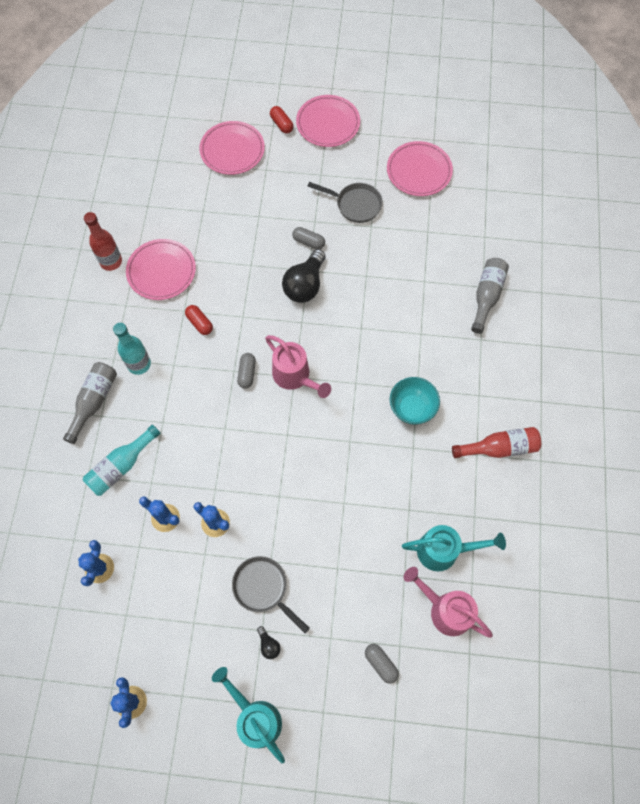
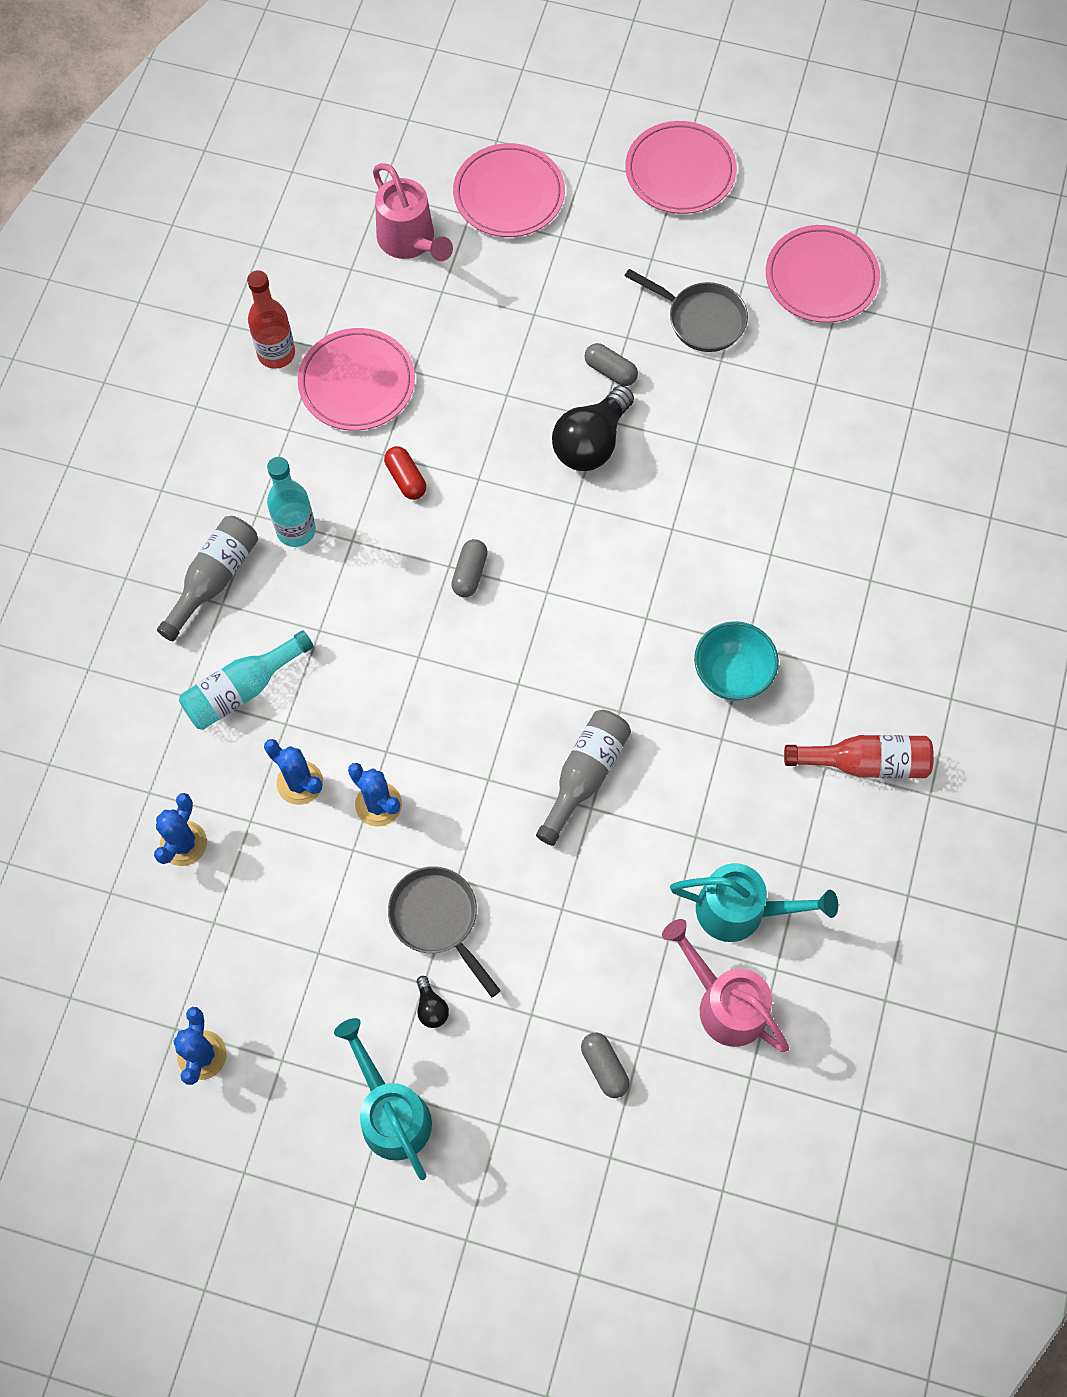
camera: 10 degrees right, 0 degrees up
pink watering can [265,335,331,398] -> pink watering can moved to [373,163,453,261]
red capsule [270,106,294,134] -> none
grey bottle [471,258,509,334] -> grey bottle moved to [536,710,631,846]

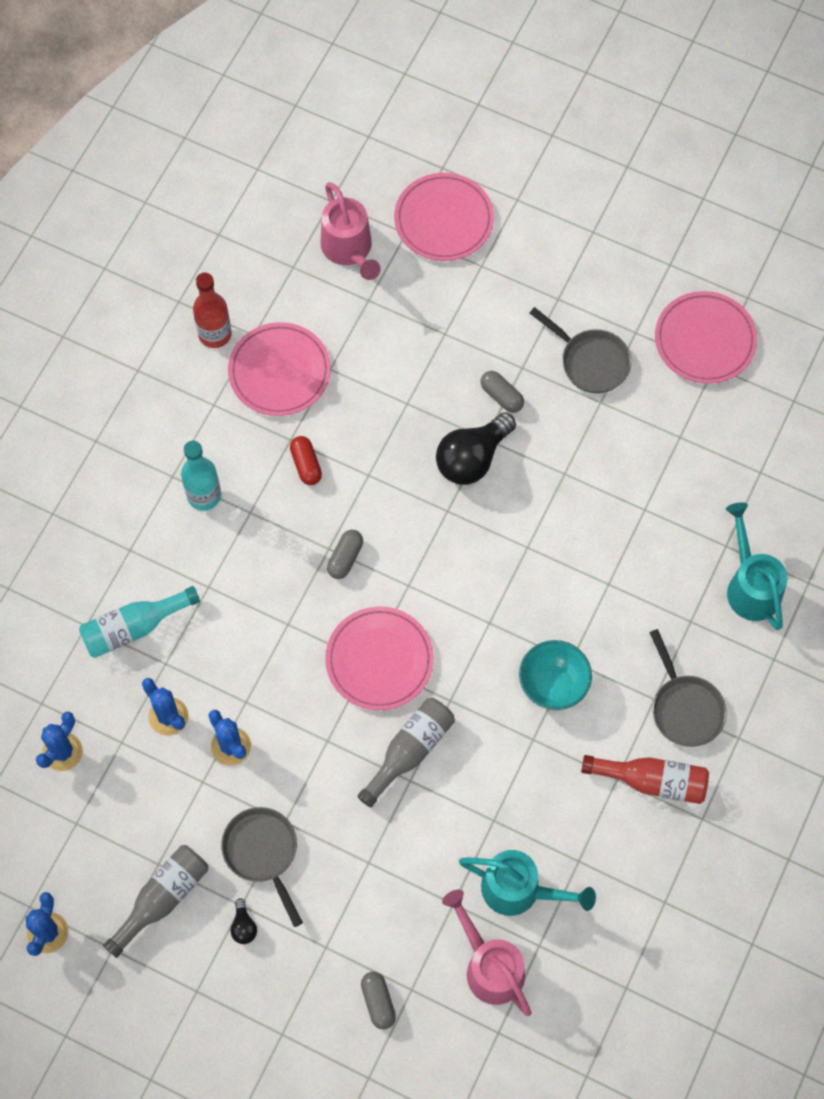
camera: 10 degrees right, 0 degrees up
grey bottle [157,516,258,641] -> grey bottle moved to [103,845,208,958]
turquoise watering can [334,1018,432,1180] -> turquoise watering can moved to [726,502,787,630]
pink plate [625,121,737,214] -> pink plate moved to [325,607,434,710]
none -> grey pan [649,629,727,747]

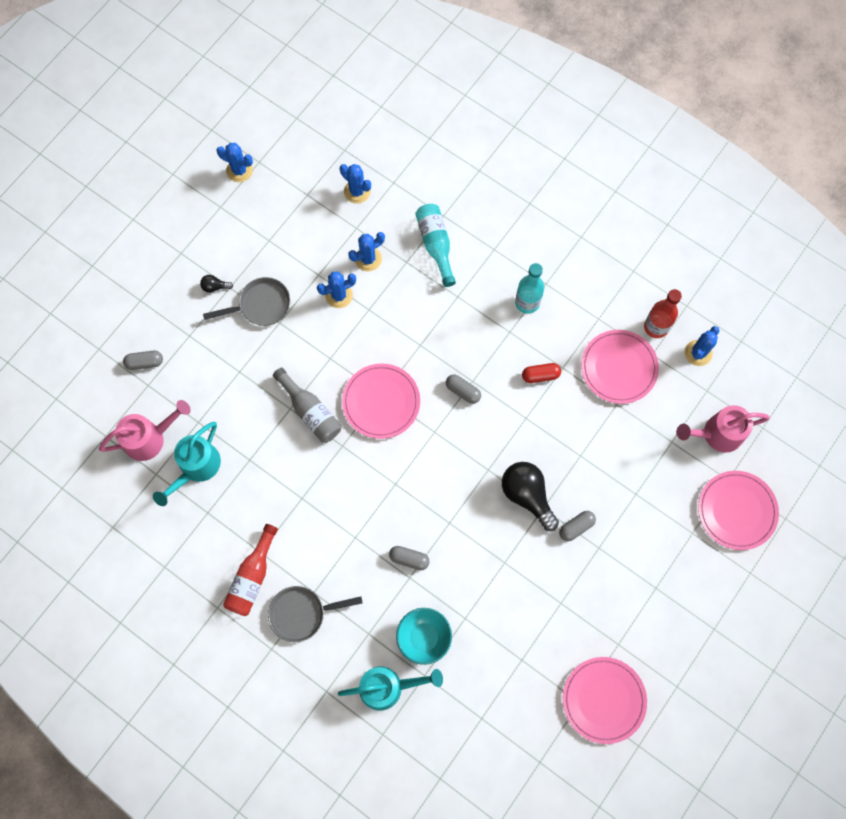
camera: 100 degrees right, 5 degrees up
grey bottle [103,845,208,958] -> none
turquoise bowl [519,640,592,710] -> turquoise bowl moved to [396,608,452,665]
grey pan [530,307,632,393] -> none
none -> grey capsule [389,546,430,570]
none -> blue cactus [685,326,720,366]

